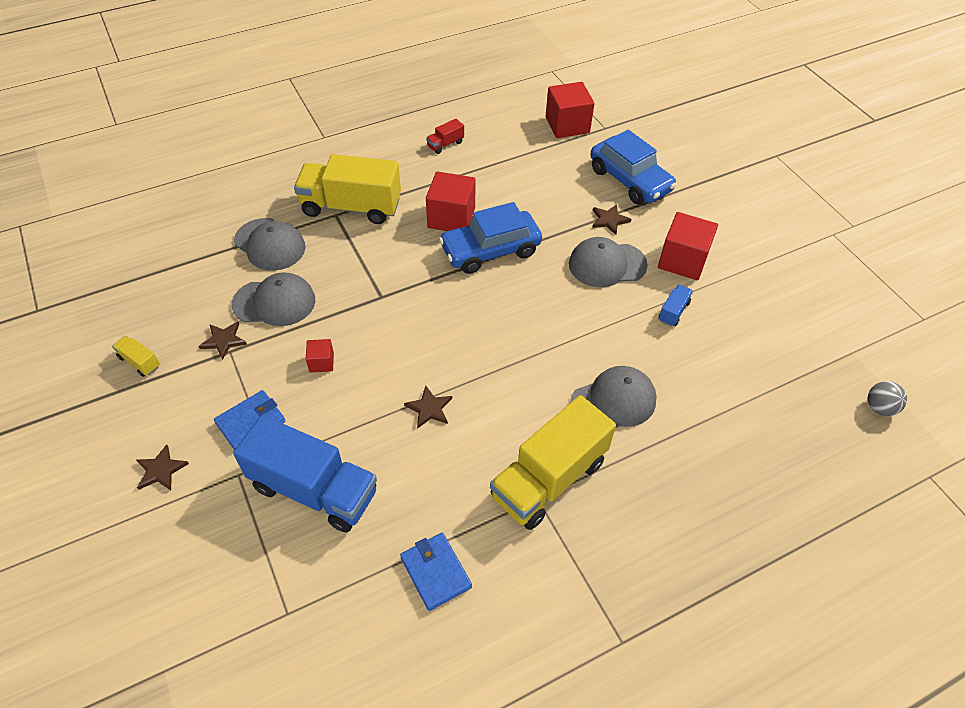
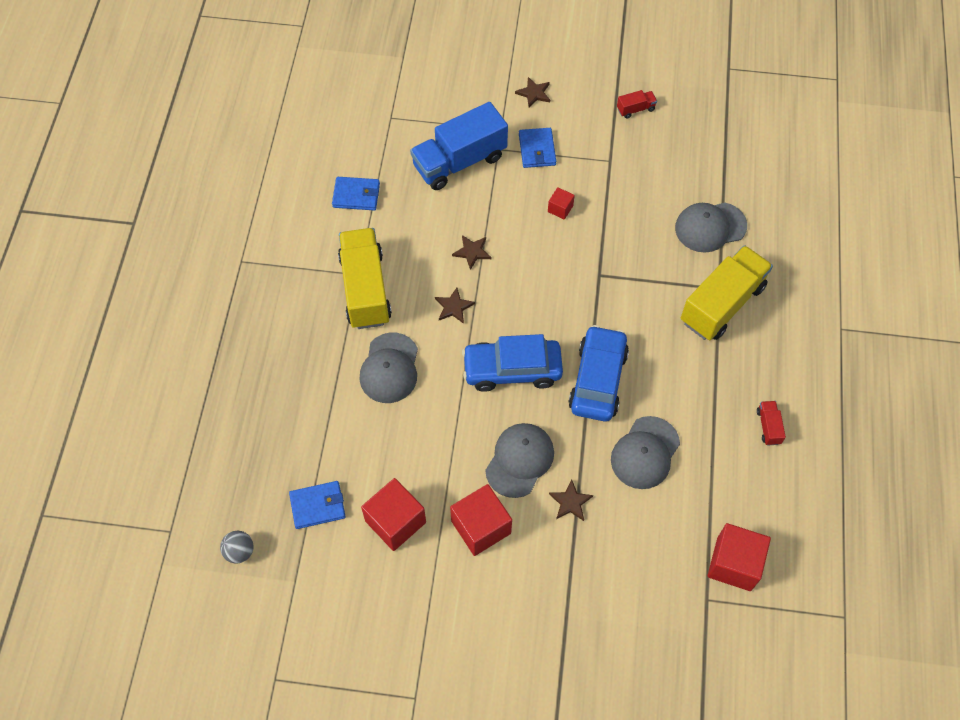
camera: 125 degrees right, 10 degrees up
yellow truck [112,336,160,377] -> red truck [617,90,657,118]
brown star [199,322,247,360] -> brown star moved to [435,288,475,324]
grey cap [232,272,315,326] -> grey cap moved to [611,416,680,489]
red cube [426,171,475,231] -> red cube moved to [361,478,426,551]
blue car [590,130,677,204] -> blue car moved to [462,334,563,392]
blue truck [659,284,693,327] -> none
none -> blue wallet [289,481,346,529]

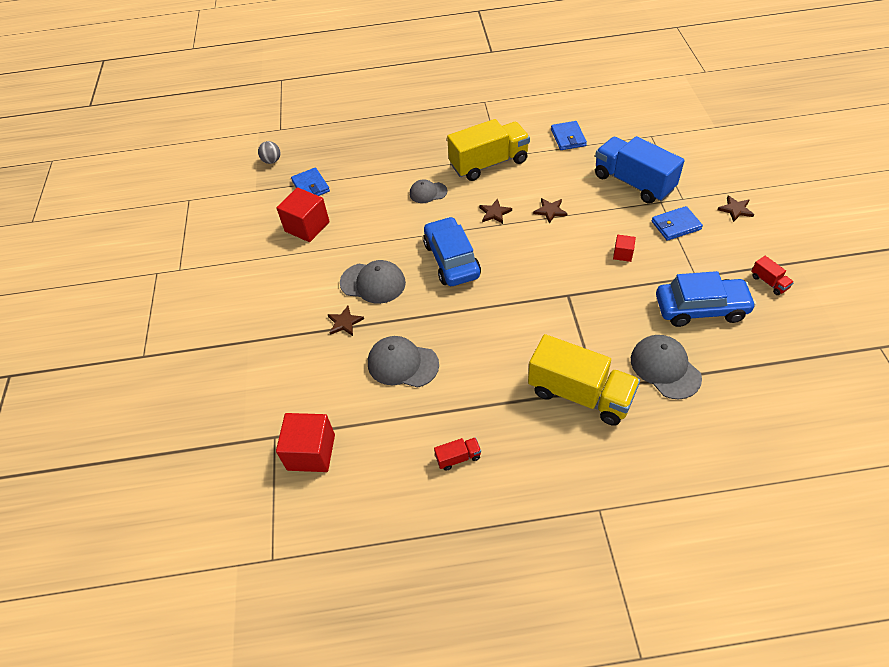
camera: 80 degrees right, 10 degrees down
grey cap [360,333,418,403] -> grey cap [410,179,447,203], size x0.63
red cube [450,484,512,556] -> none
blue car [568,325,629,422] -> blue car moved to [656,271,756,327]

